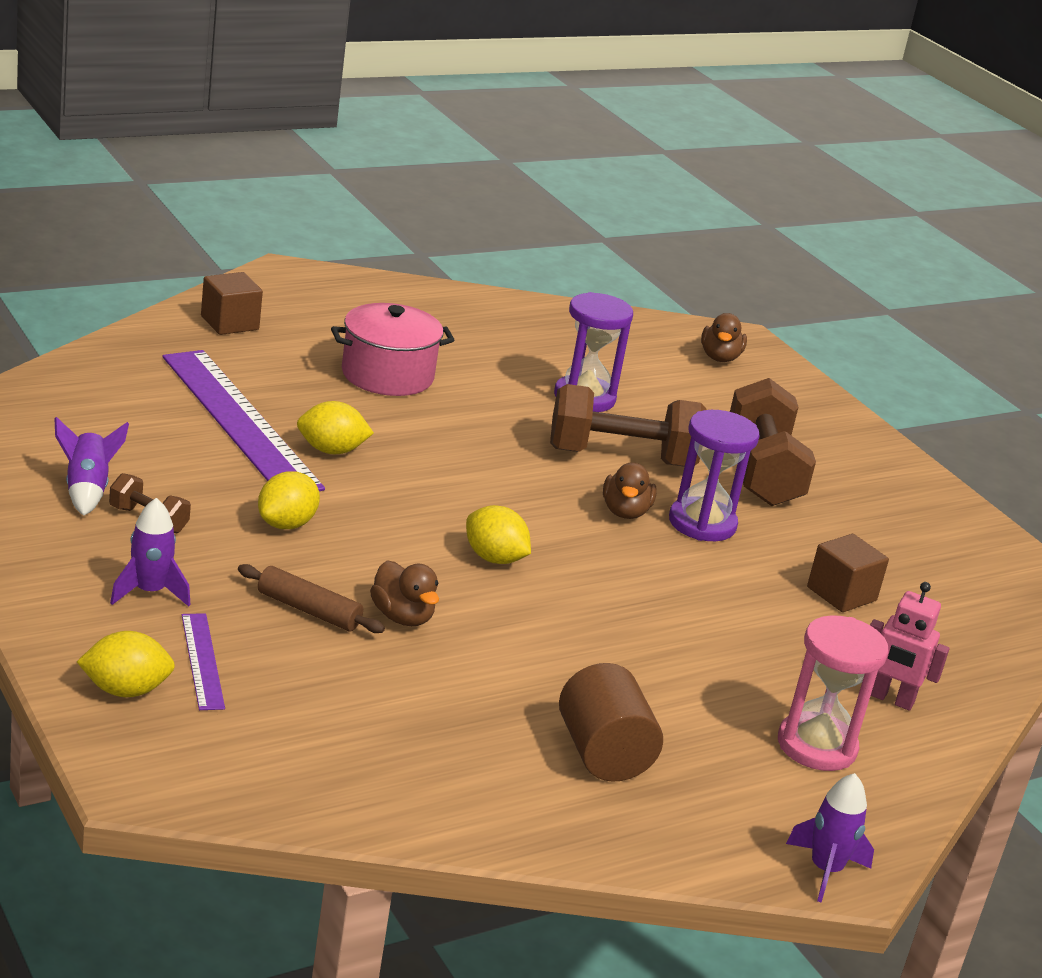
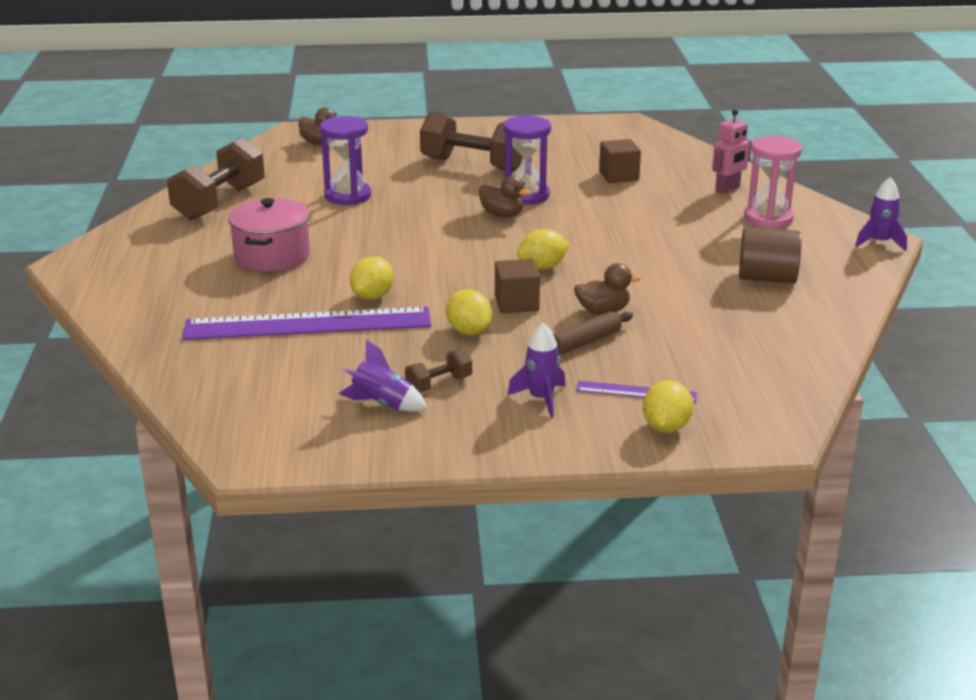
camera: 60 degrees left, 0 degrees up
brown cube [201,272,263,335] -> brown cube moved to [495,259,540,313]
brown dumbbell [550,384,706,467] -> brown dumbbell moved to [167,137,265,220]

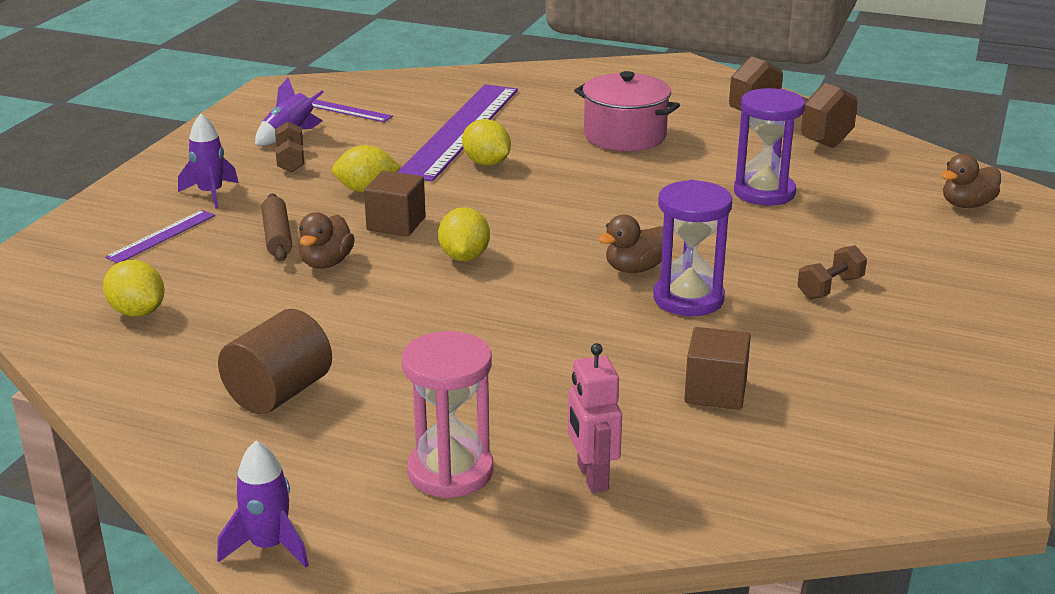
camera: 115 degrees right, 0 degrees up
brown dumbbell [420,112,523,172] -> brown dumbbell [797,245,867,299], size x0.47
yellow lemon [643,380,693,433] -> yellow lemon moved to [103,260,165,316]
none -> purple ruler [308,98,393,122]

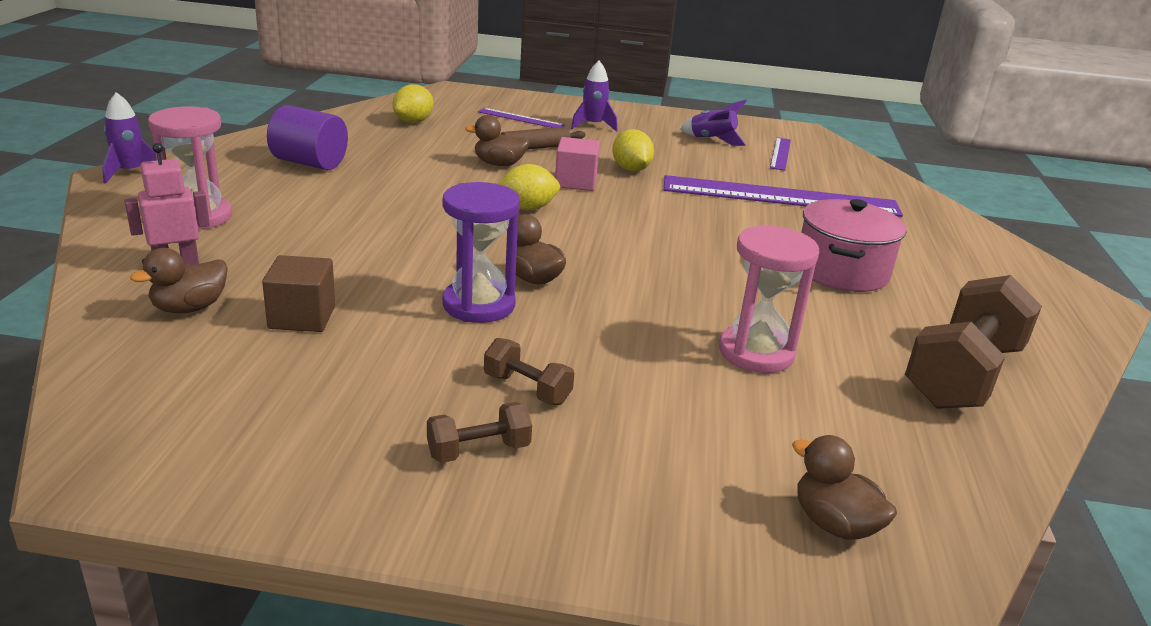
camera: 75 degrees right, 0 degrees up
brown cylinder [218,309,332,414] -> purple cylinder [267,105,348,170]
brown dumbbell [275,121,305,172] -> brown dumbbell moved to [427,402,532,463]
brown cube [364,171,426,236] -> pink cube [555,137,600,191]
yellow lemon [462,119,511,166] -> none
purple hourglass [734,88,805,206] -> pink hourglass [719,225,819,373]
none -> brown duck [130,248,228,313]

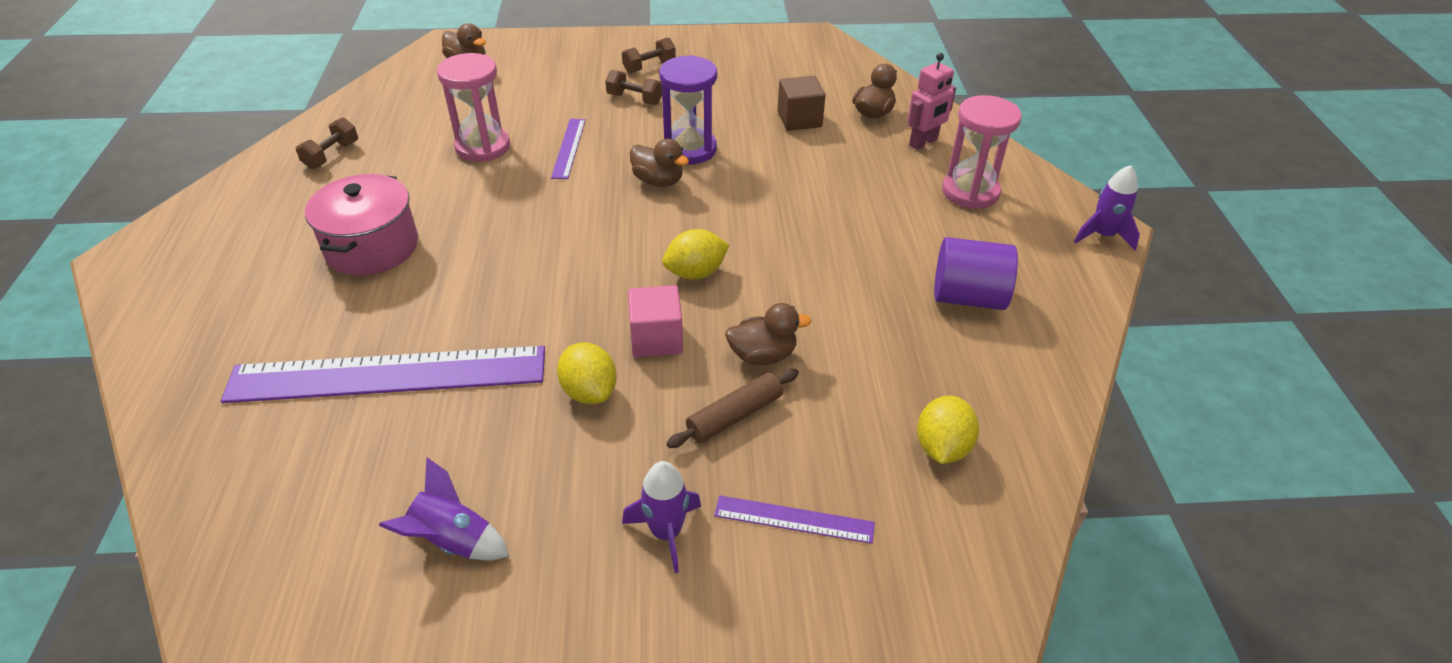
camera: 170 degrees right, 15 degrees up
purple ruler [770,137,791,171] -> purple ruler moved to [551,119,586,179]
brown dumbbell [905,275,1042,409] -> brown dumbbell [296,118,358,169], size x0.47

